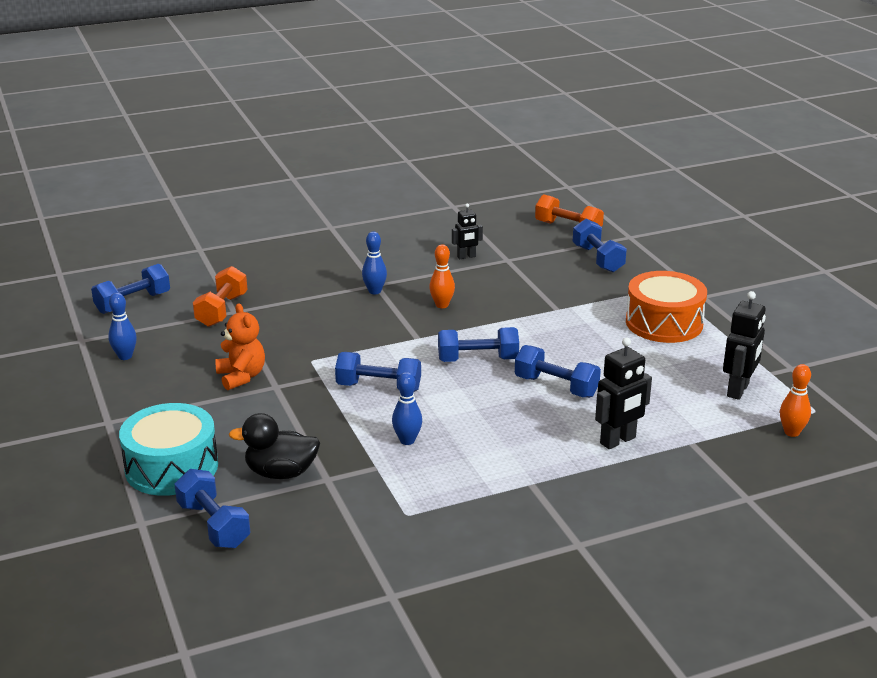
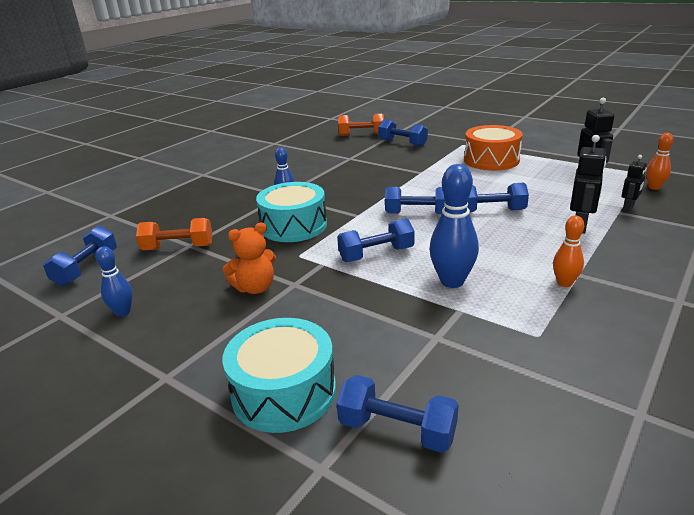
camera: 30 degrees left, 0 degrees up
orange dumbbell [193,266,247,327] -> orange dumbbell turned 75 degrees counterclockwise [136,218,212,250]
orange teddy bear [215,303,265,390] -> orange teddy bear turned 120 degrees clockwise [222,222,276,294]
black duck [229,413,320,479] -> none
blue bowling pin [392,372,422,445] -> blue bowling pin [429,164,479,288], size x1.70
orange bowling pin [429,244,455,308] -> orange bowling pin moved to [553,215,584,287]
blue dumbbell [438,327,519,362] -> blue dumbbell turned 45 degrees clockwise [385,187,445,214]
black robot [452,203,483,259] -> black robot moved to [621,155,647,212]
none -> turquoise drum [256,182,327,242]

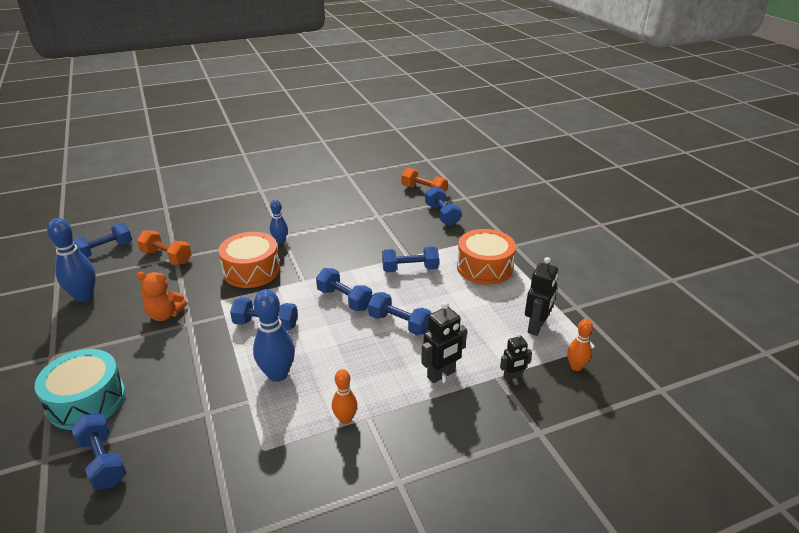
camera: 30 degrees right, 5 degrees up
blue bowling pin [95,246,133,317] -> blue bowling pin [47,218,96,302], size x1.70
turquoise drum [256,182,327,242] -> orange drum [218,232,280,288]
none -> blue dumbbell [382,246,439,272]

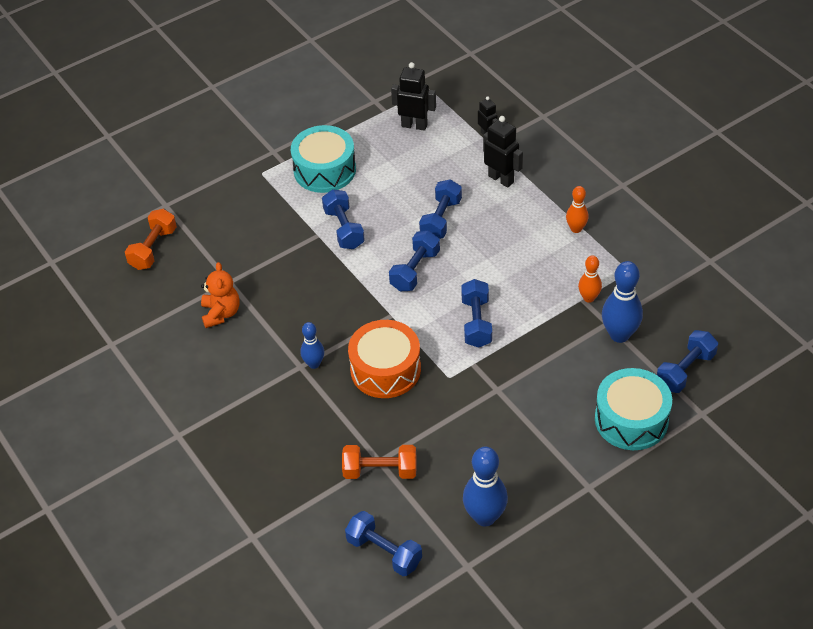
camera: 100 degrees left, 15 degrees up
orange teddy bear [136,272,187,321] -> orange teddy bear moved to [201,262,240,328]
orange dumbbell [137,230,191,264] -> orange dumbbell turned 75 degrees clockwise [342,445,416,479]
blue bowling pin [253,289,295,382] -> blue bowling pin moved to [602,261,643,343]
blue dumbbell [425,186,461,226] -> none
orange drum [457,229,516,285] -> turquoise drum [291,125,356,193]
orange bowling pin [567,319,593,371] -> orange bowling pin moved to [578,255,602,303]

